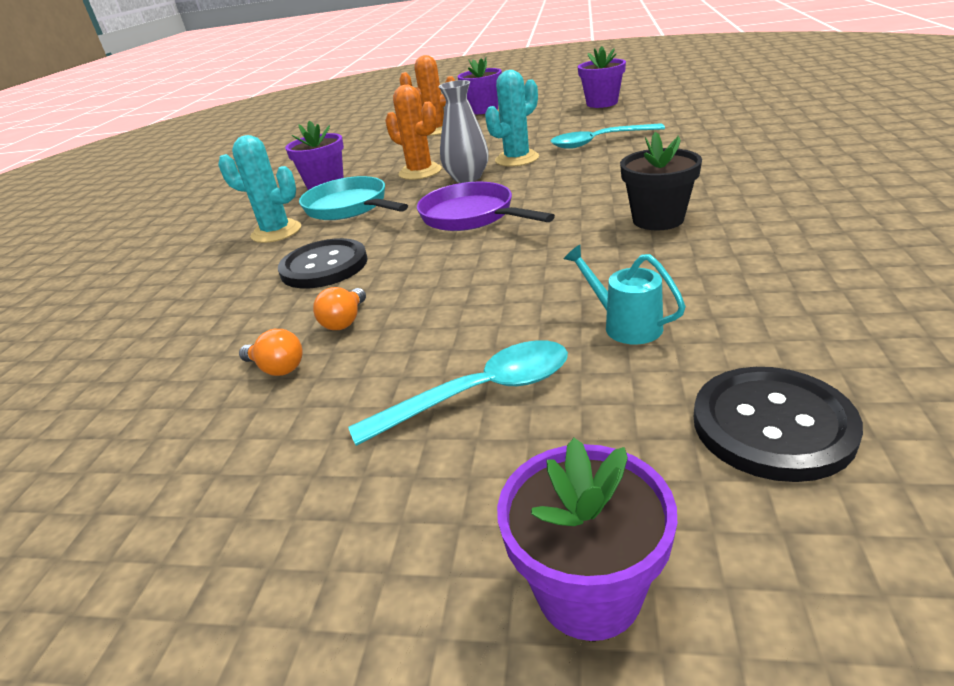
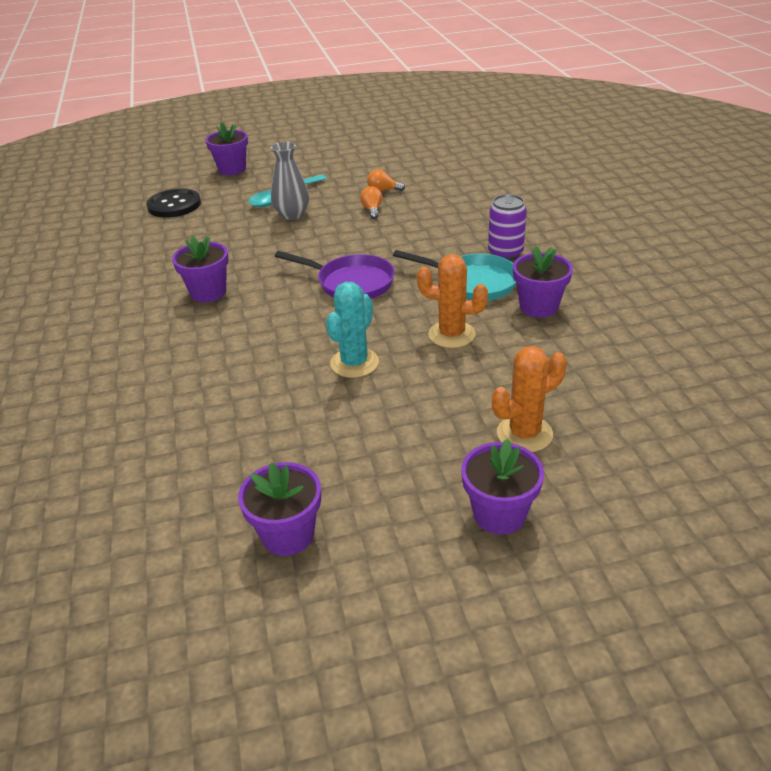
camera: 155 degrees right, 5 degrees up
turquoise cactus [218,135,301,243] -> purple can [488,194,527,260]
black button [278,238,368,288] -> none
grey vase [438,80,489,183] -> grey vase moved to [271,142,309,220]
turquoise spoon [551,123,665,149] -> none
turquoise watering can [564,245,686,344] -> none
black flower pot [620,132,702,231] -> purple flower pot [172,236,229,302]

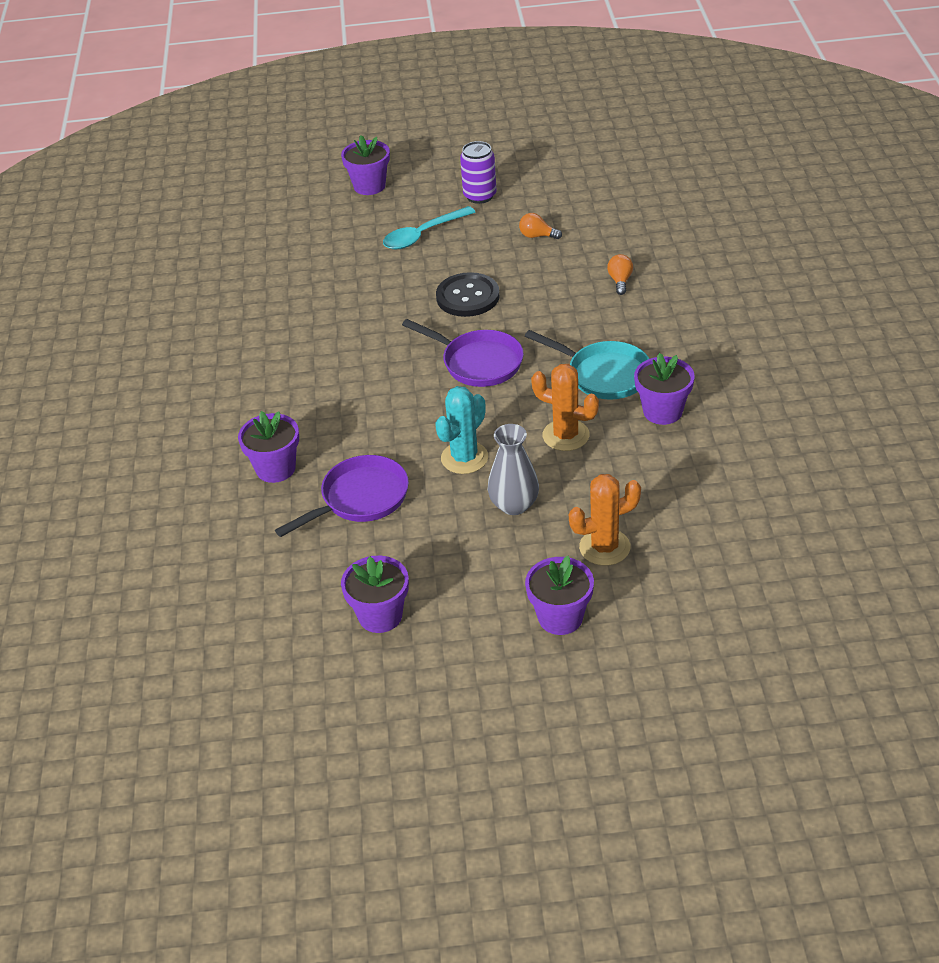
camera: 10 degrees right, 5 degrees up
black button [146,188,201,218] -> black button moved to [436,272,499,317]
purple flower pot [172,236,229,302] -> purple flower pot moved to [238,411,299,483]
grey vase [271,142,309,220] -> grey vase moved to [488,424,539,515]
orange light bulb [360,186,383,219] -> orange light bulb moved to [607,254,633,295]
purple can [488,194,527,260] -> purple can moved to [460,141,497,204]
none -> purple pan [275,455,409,537]

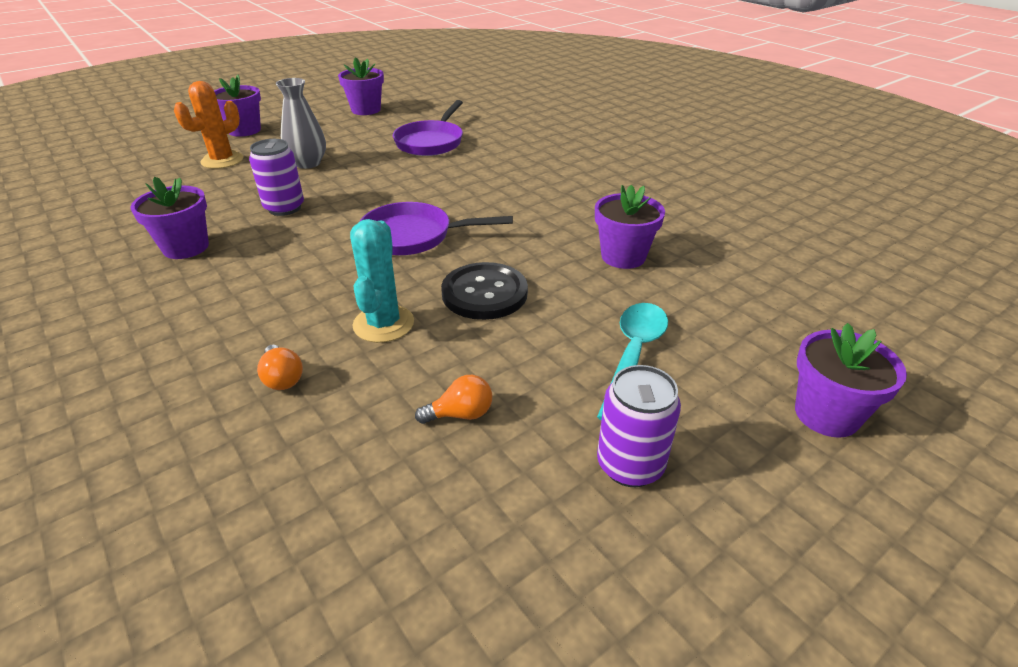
camera: 145 degrees right, 5 degrees down
purple flower pot [238,411,299,483] -> purple flower pot moved to [595,185,665,269]
turquoise cactus [435,386,488,474] -> turquoise cactus moved to [350,219,414,343]
turquoise pan [525,330,649,400] -> none
orange cactus [531,364,599,451] -> purple can [249,139,304,216]

